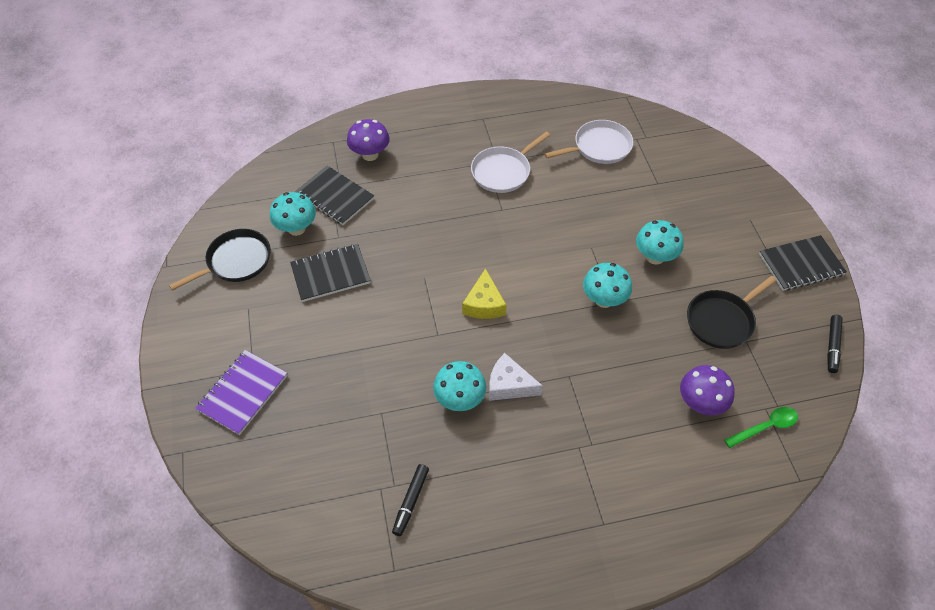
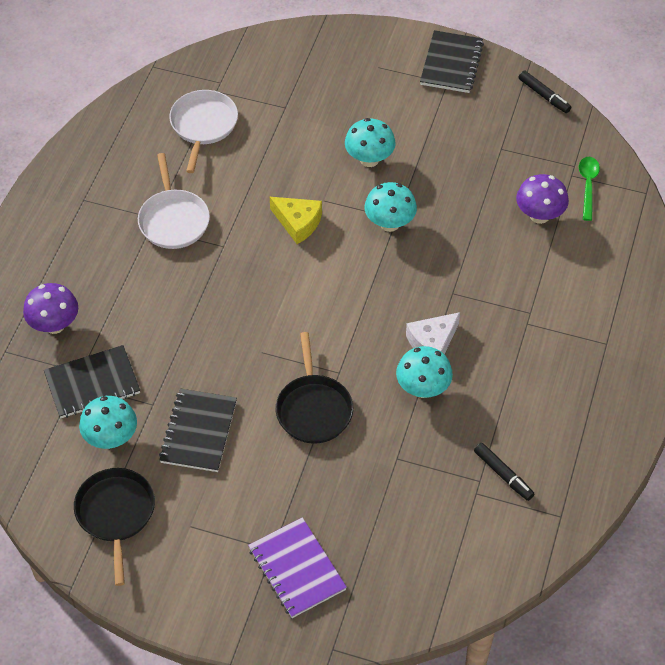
camera: 60 degrees left, 0 degrees up
yellow cheese [462,268,507,319] -> yellow cheese moved to [270,197,322,244]
black pan [687,276,777,349] -> black pan moved to [275,332,354,444]

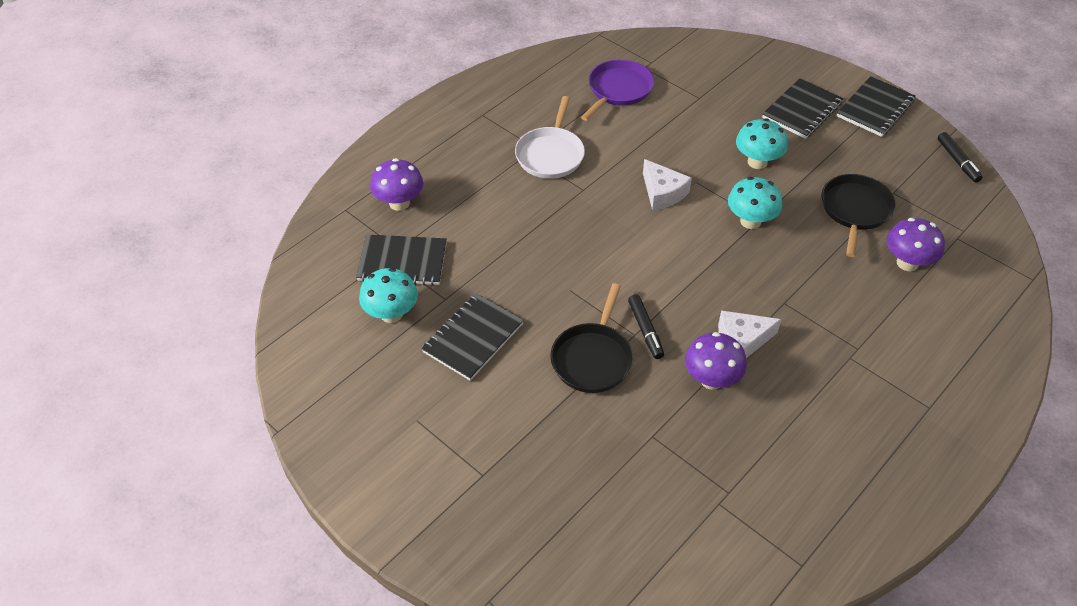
camera: 25 degrees right, 5 degrees down
black pan [74,468,155,586] -> black pan moved to [821,174,896,257]
white pan [169,90,238,173] -> purple pan [581,59,654,121]
purple notebook [248,517,347,618] -> none
yellow cheese [270,197,322,244] -> white cheese [643,159,692,210]
turquoise mushroom [396,346,453,398] -> purple mushroom [685,332,747,390]
black marker [474,443,535,501] -> black marker moved to [628,294,664,359]
green spoon [579,157,600,221] -> none
none -> black notebook [762,78,843,139]

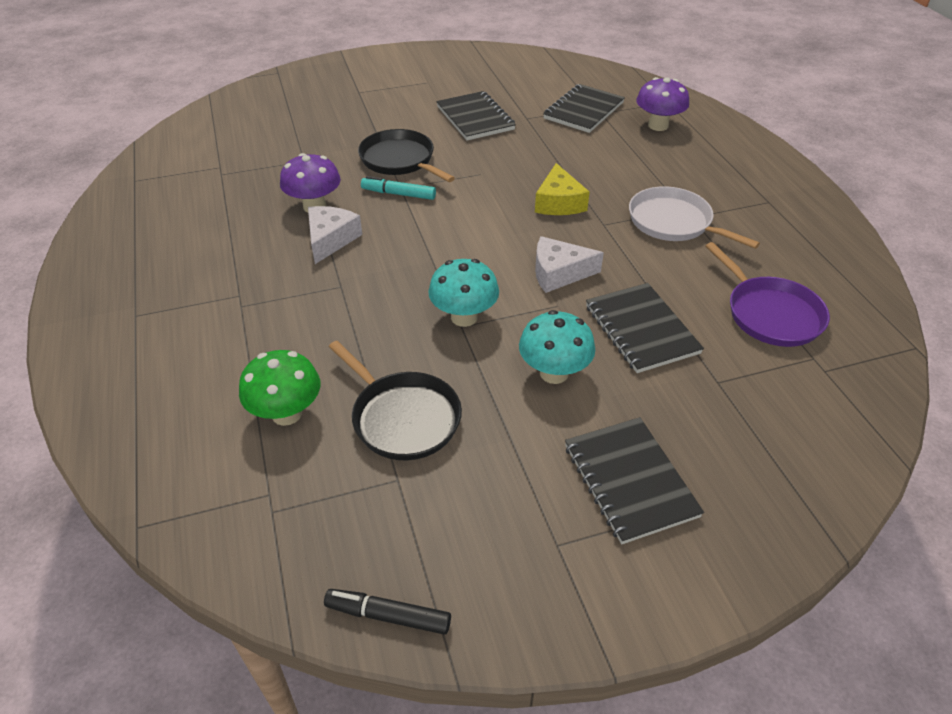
camera: 120 degrees right, 5 degrees down
turquoise mushroom [359,268,418,323] -> none
black marker [628,294,664,359] -> turquoise marker [361,176,436,200]
black notebook [837,76,916,137] -> black notebook moved to [586,283,704,373]
purple mushroom [887,218,945,271] -> green mushroom [239,350,320,426]
none -> yellow cheese [535,163,590,215]

